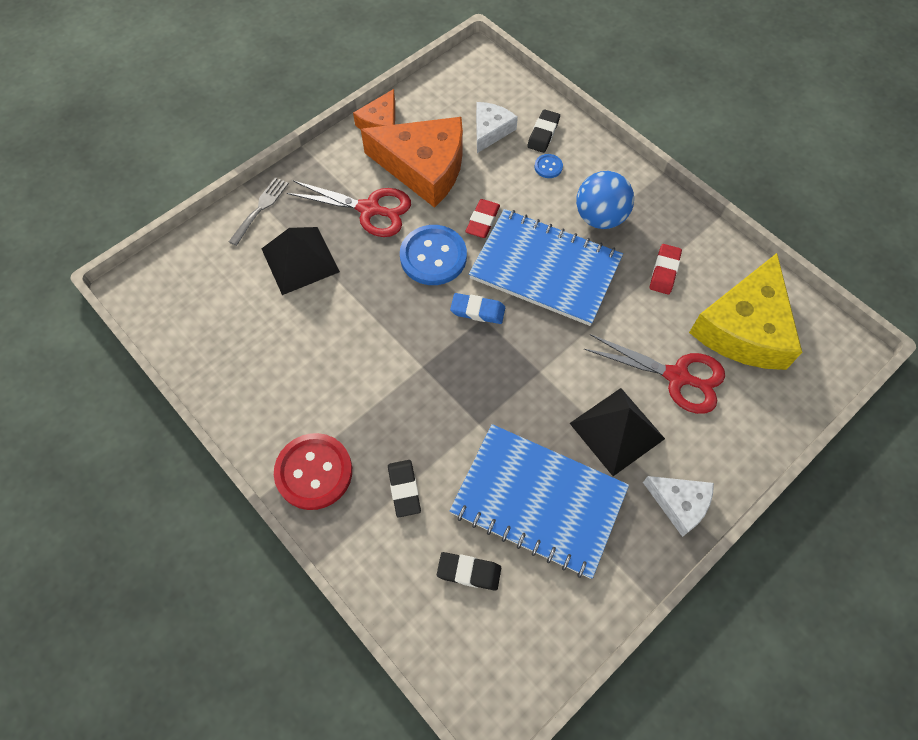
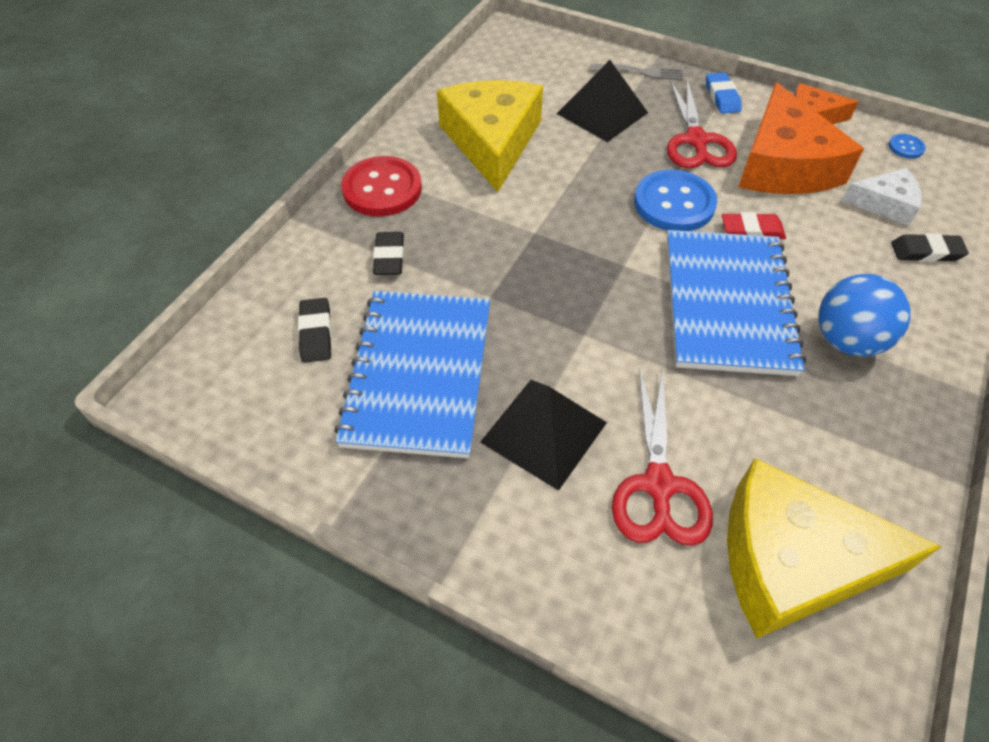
camera: 70 degrees right, 10 degrees down
black eraser [388,460,421,517] -> black eraser turned 60 degrees counterclockwise [373,232,404,275]
blue eraser [450,293,505,324] -> blue eraser moved to [706,72,742,114]
blue button [535,154,563,178] -> blue button moved to [888,134,926,159]
white cheese [643,476,714,537] -> none
red eraser [650,244,682,294] -> none
none -> yellow cheese [437,80,543,192]

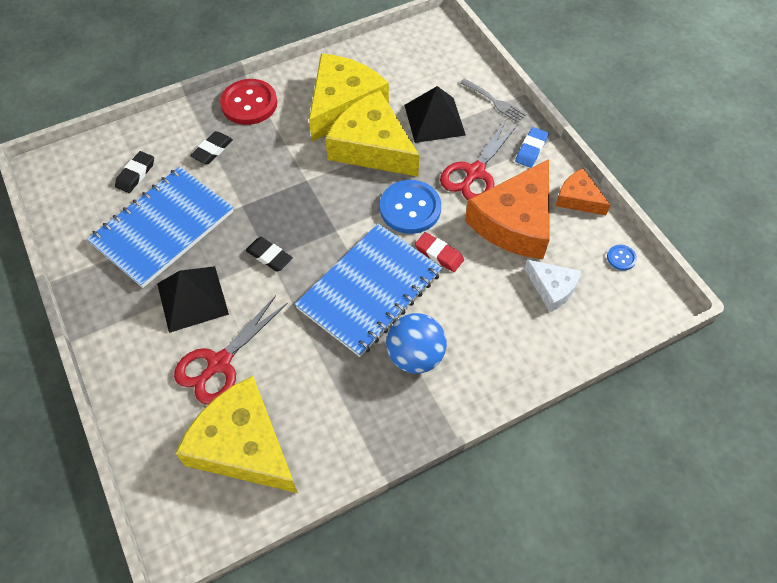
camera: 35 degrees right, 5 degrees up
black eraser [891,233,969,262] -> black eraser moved to [246,237,293,272]
none -> yellow cheese [325,91,419,177]

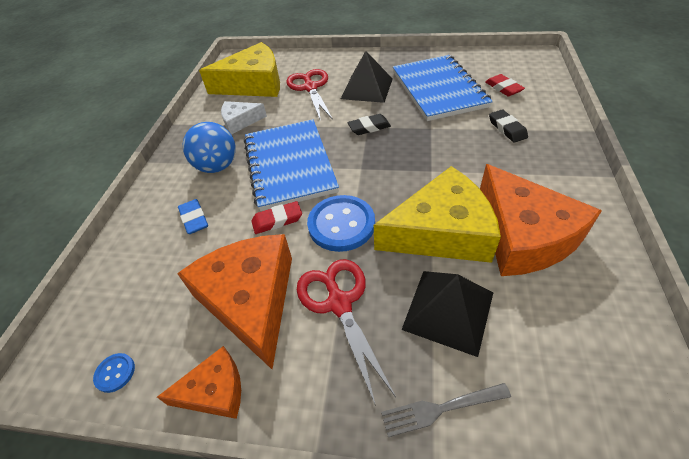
camera: 130 degrees right, 10 degrees down
black eraser [115,151,154,193] -> red eraser [485,74,525,96]
red button [220,79,277,125] -> none
yellow cheese [309,54,389,142] -> orange cheese [480,164,602,276]
blue eraser [515,127,548,168] -> blue eraser moved to [178,199,208,234]
white cheese [524,259,581,312] -> white cheese moved to [221,101,267,135]

